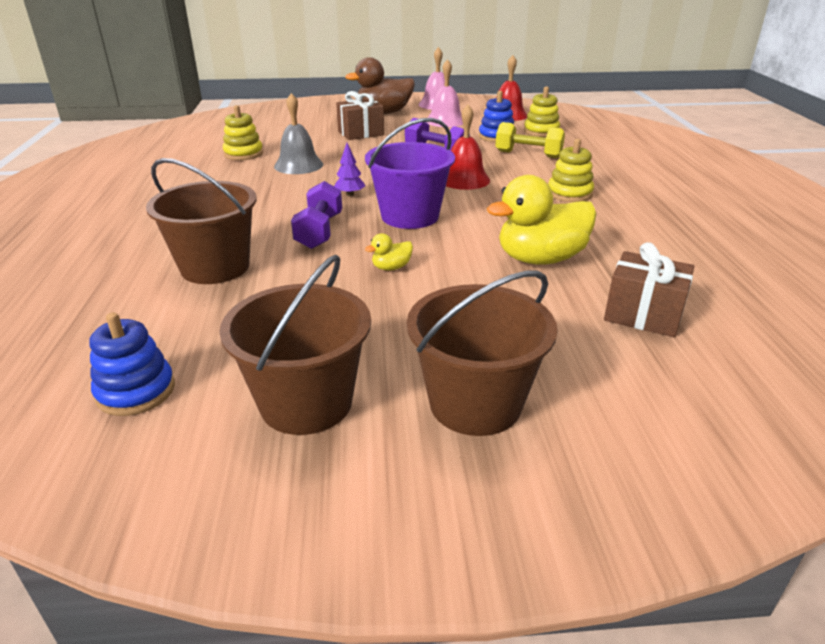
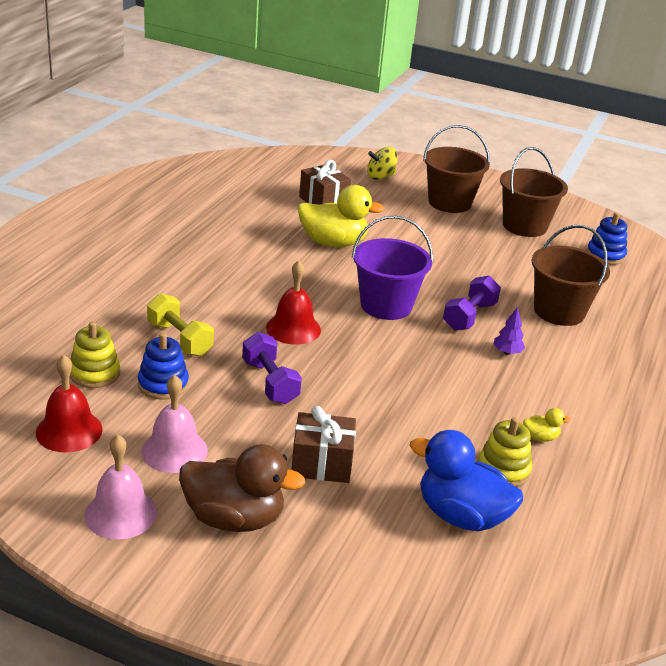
camera: 155 degrees left, 0 degrees up
grey bell [274,93,323,174] -> none
purple tree [334,143,365,196] -> purple tree moved to [494,307,525,355]
yellow duck [365,233,413,271] -> yellow duck moved to [523,408,571,442]
yellow stacking toy [548,139,594,202] -> none
none -> yellow spinning top [367,147,398,180]
none -> blue duck [410,430,523,531]

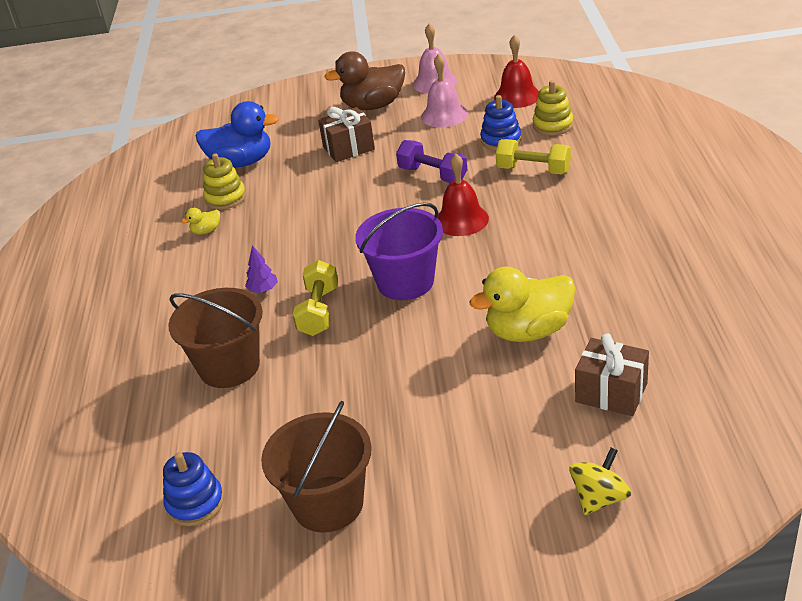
camera: 160 degrees right, 5 degrees up
brown bucket [423,125,490,213] -> none
purple dumbbell [443,275,501,331] -> yellow dumbbell [293,260,338,336]

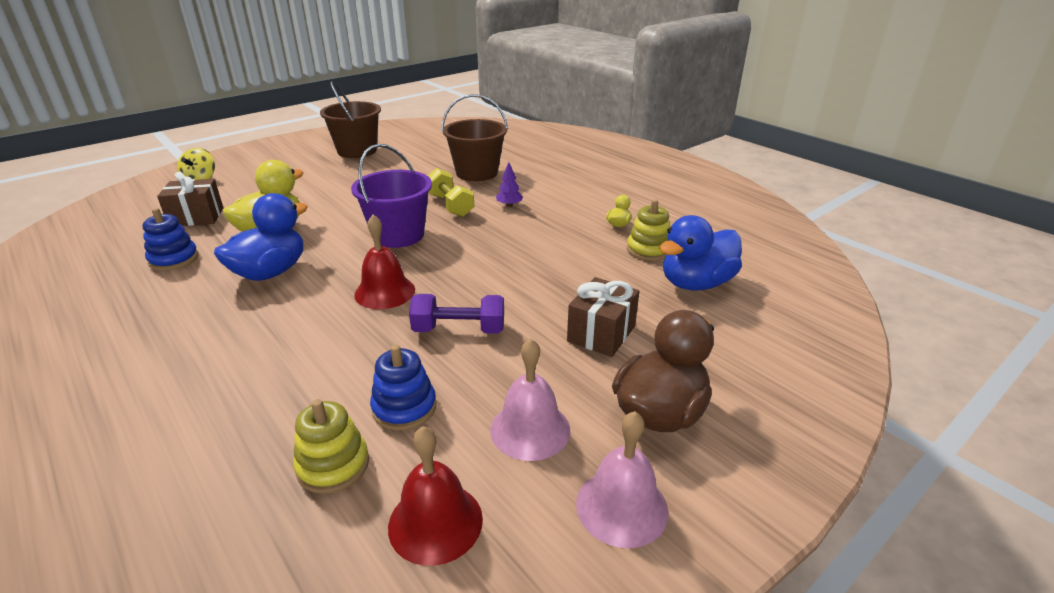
camera: 140 degrees right, 5 degrees down
blue stacking toy [163,452,224,526] -> blue stacking toy moved to [143,208,198,271]
yellow dumbbell [496,139,571,174] -> none
none -> blue duck [214,193,308,281]

